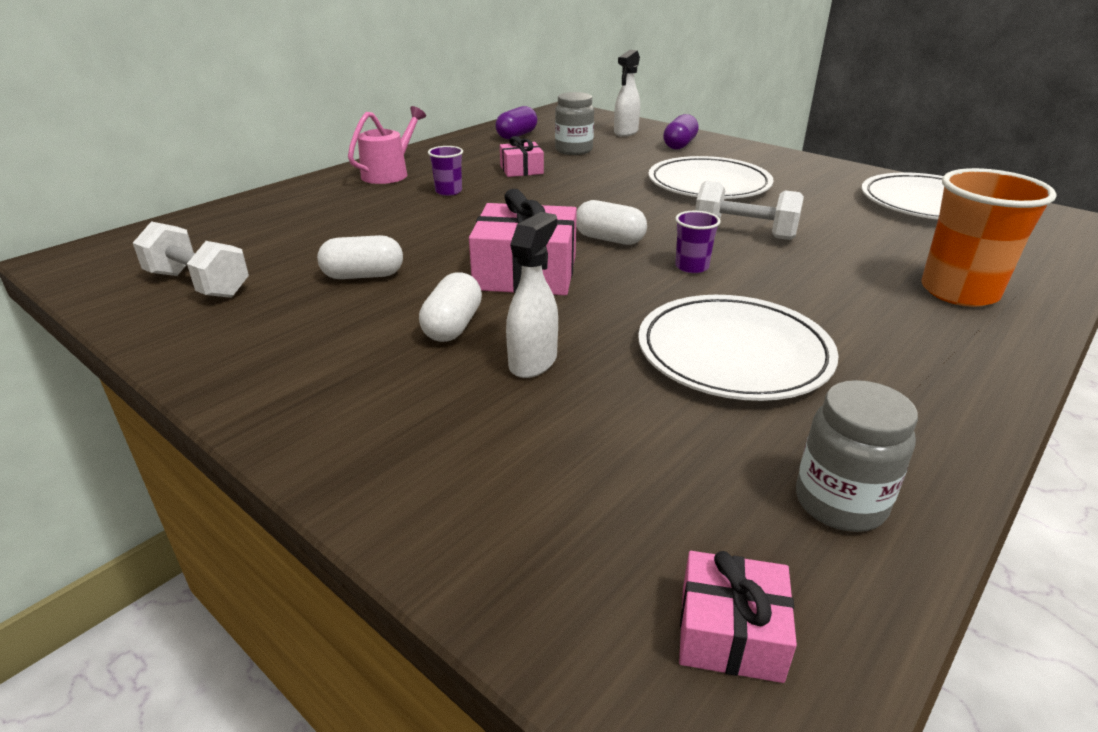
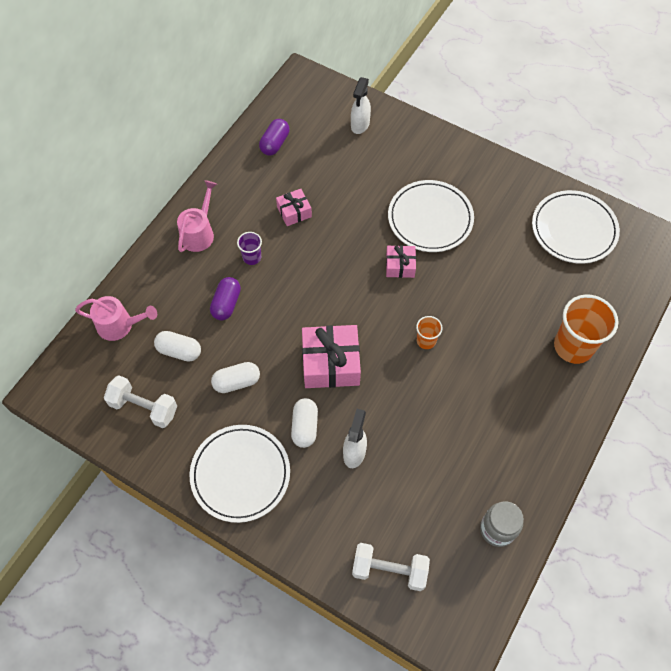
camera: 10 degrees left, 30 degrees up
grey jar [555,92,594,155] -> none
white capsule [576,200,647,245] -> white capsule moved to [154,331,201,362]
white plate [638,295,839,401] -> white plate moved to [190,425,290,523]
purple capsule [663,114,699,149] -> purple capsule moved to [210,277,241,320]
purple cup [675,211,721,273] -> orange cup [416,316,442,349]
pink gift [679,551,797,683] -> pink gift moved to [386,245,416,278]
white dumbbell [695,181,804,240] -> white dumbbell moved to [352,543,430,591]
none -> pink watering can [75,296,157,341]

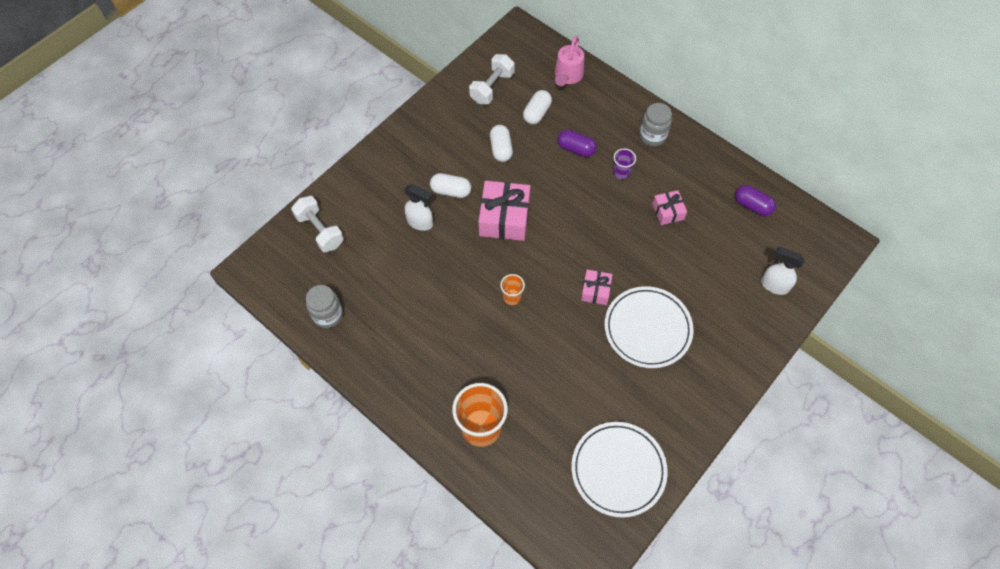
camera: 100 degrees right, 0 degrees up
pink watering can [177,180,217,252] -> grey jar [640,103,672,146]
white plate [190,425,290,523] -> none
white dumbbell [352,543,430,591] -> white dumbbell turned 60 degrees counterclockwise [291,196,344,252]

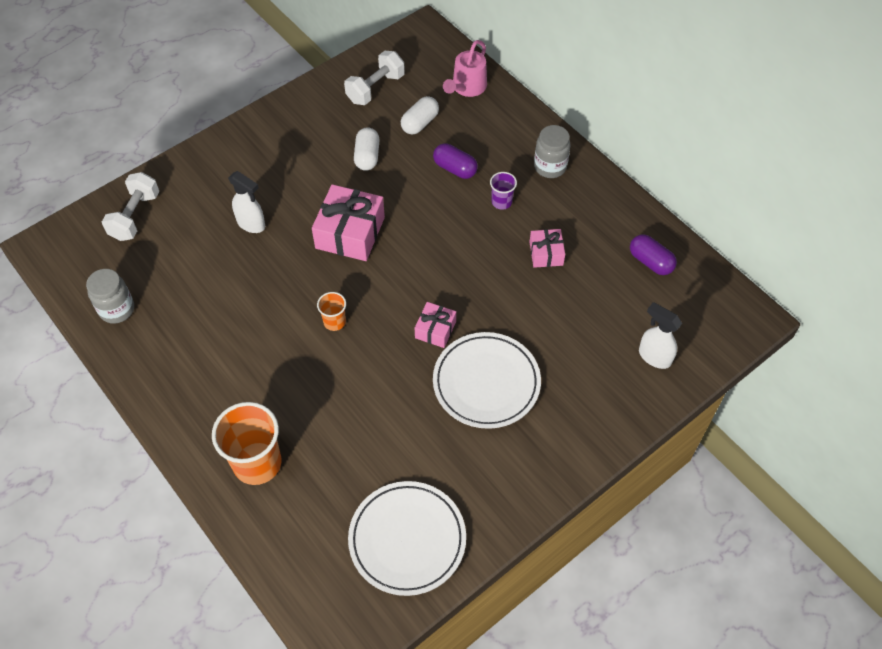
camera: 10 degrees right, 5 degrees down
white dumbbell [291,196,344,252] -> white dumbbell turned 45 degrees clockwise [102,172,159,241]
white capsule [430,173,471,198] -> none

